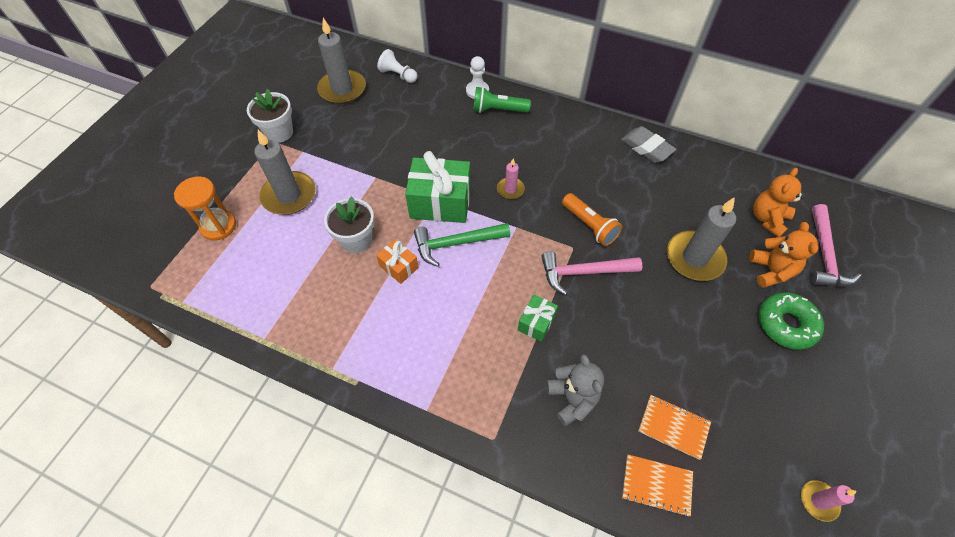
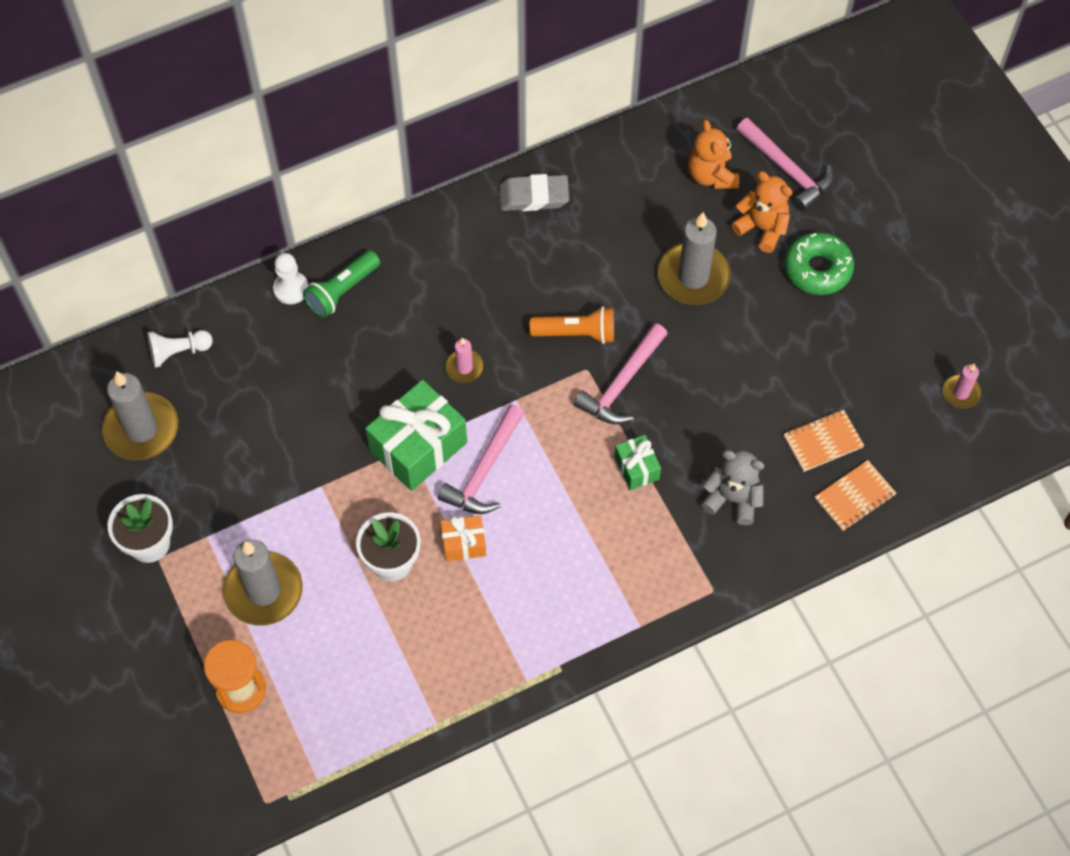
camera: 50 degrees left, 5 degrees up
green hammer [414,223,510,267] -> pink hammer [438,404,525,514]

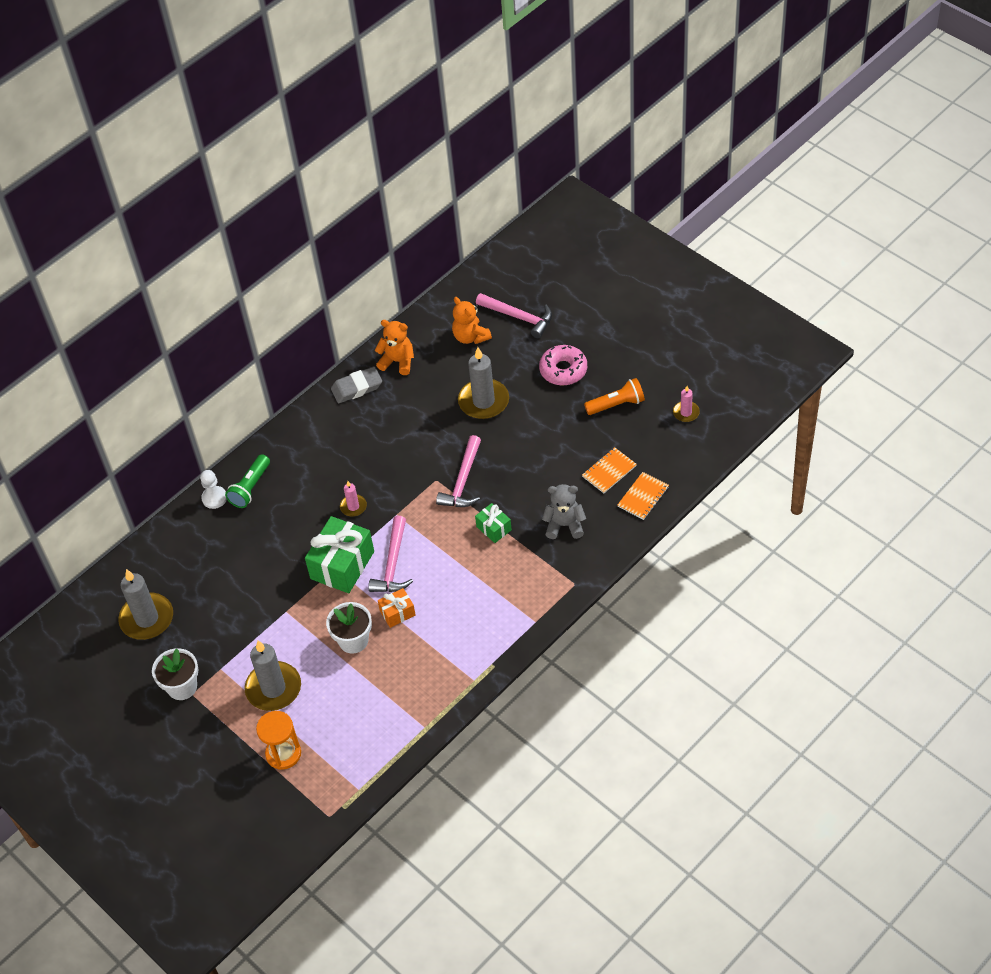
camera: 15 degrees left, 10 degrees down
white pawn [147,330,213,368] -> none
orange flashlight [530,306,614,344] -> orange flashlight moved to [584,378,645,415]
orange teddy bear [731,171,792,253] -> orange teddy bear moved to [375,320,414,375]
green donut [784,232,854,295] -> pink donut [539,345,587,385]

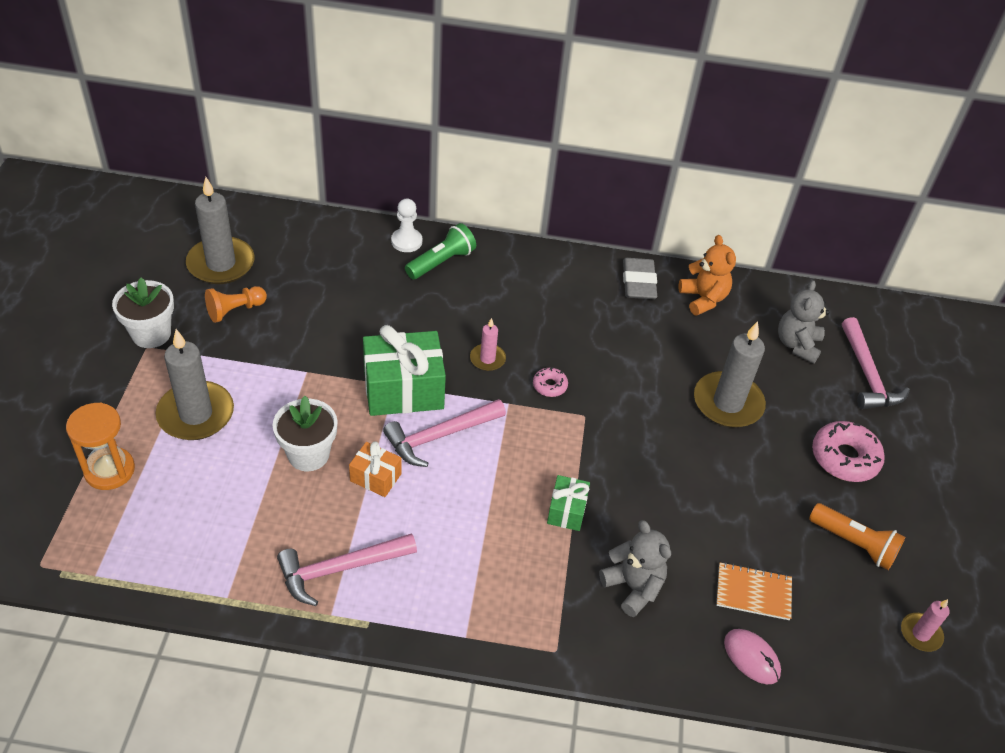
camera: 45 degrees right, 5 degrees down
green flashlight [225,454,270,508] -> green flashlight turned 150 degrees clockwise [405,223,476,279]
grey eraser [331,366,382,403] -> grey eraser turned 60 degrees clockwise [623,258,657,299]
pink hammer [436,435,481,507] -> pink hammer moved to [277,533,417,606]
orange teddy bear [452,297,492,344] -> grey teddy bear [778,280,830,364]
orange notebook [617,472,669,520] -> pink mouse [724,629,781,684]
none -> orange pawn [205,286,267,323]
none -> pink donut [533,367,568,397]

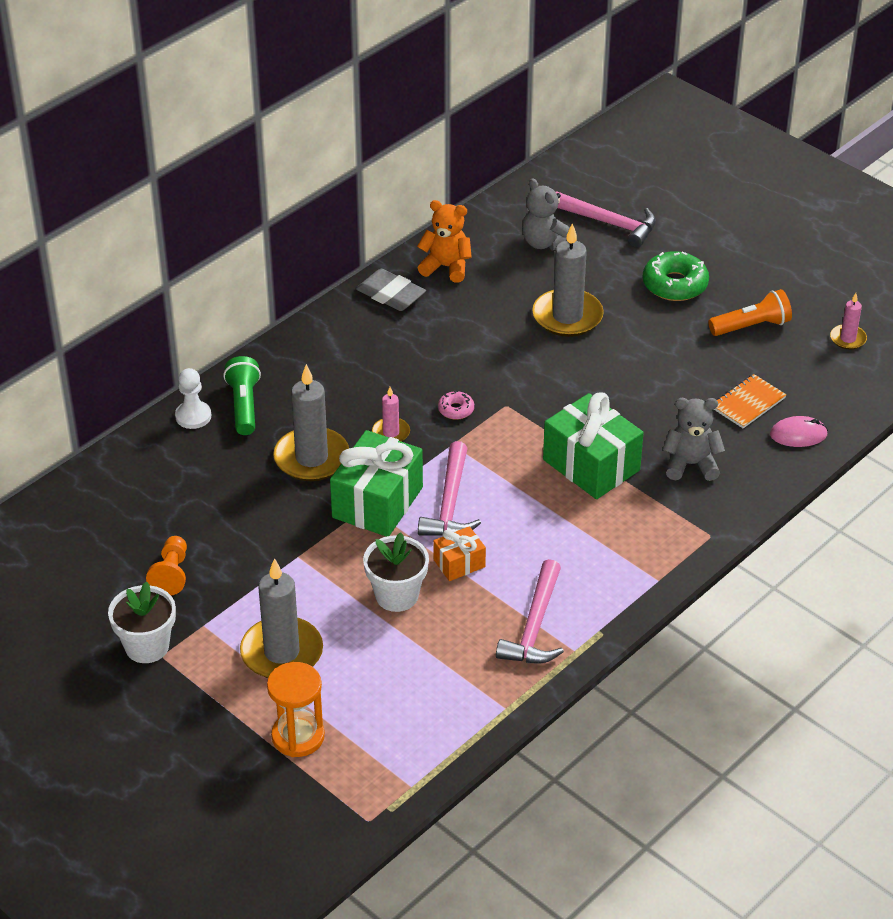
camera: 50 degrees left, 5 degrees down
grey candle [186,177,255,284] -> grey candle moved to [273,364,349,481]
green gift [547,475,590,531] -> green gift [543,392,644,499], size x1.94
pink donut [812,421,885,482] -> green donut [643,251,709,301]

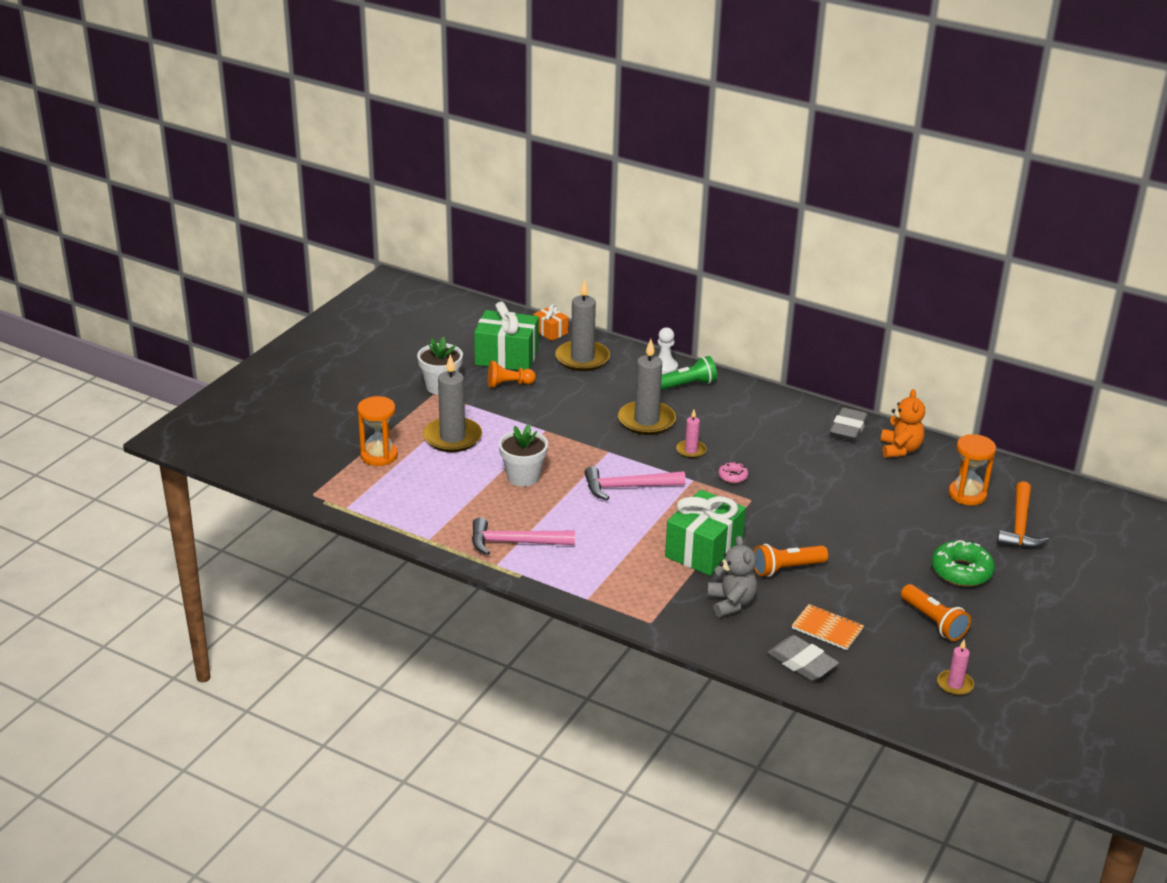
camera: 75 degrees right, 10 degrees down
green gift [330,430,423,537] -> green gift moved to [474,302,539,370]
orange gift [433,526,486,581] -> orange gift moved to [533,304,568,341]
grey teddy bear [522,178,570,250] -> orange hourglass [949,434,996,505]
grey candle [532,223,604,337] -> grey candle moved to [555,279,610,371]
pink hammer [556,191,656,248] -> orange hammer [997,481,1049,548]
pink mouse [770,416,828,447] -> grey eraser [767,635,839,681]
none -> orange flashlight [753,544,828,577]

